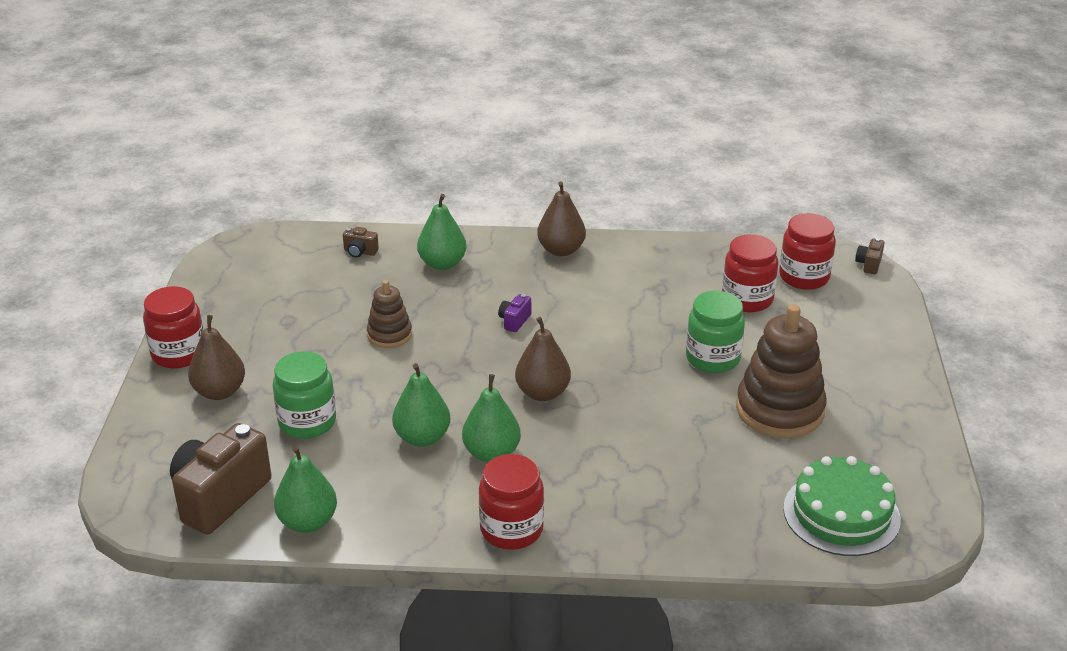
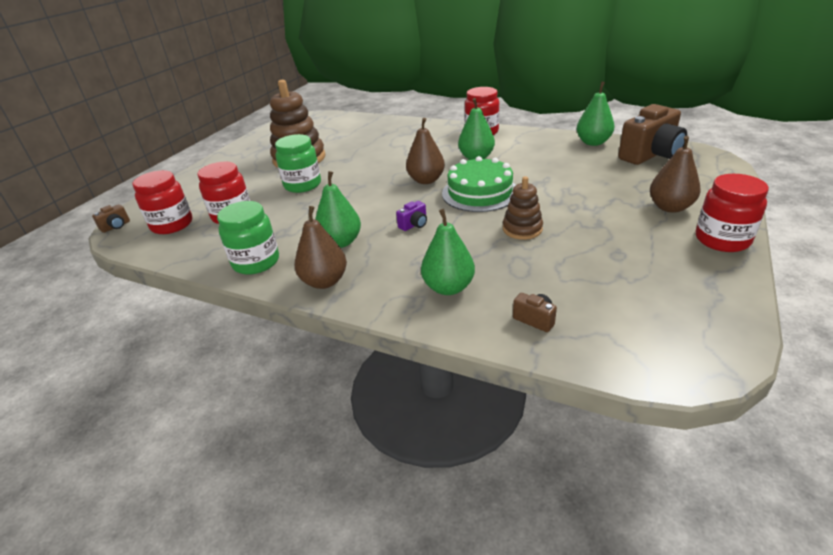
camera: 155 degrees left, 0 degrees up
green jar [273,351,336,439] -> green jar moved to [217,201,279,275]
green pear [392,363,450,447] -> green pear moved to [315,171,361,248]
green cake [783,456,901,556] -> green cake moved to [442,156,516,212]

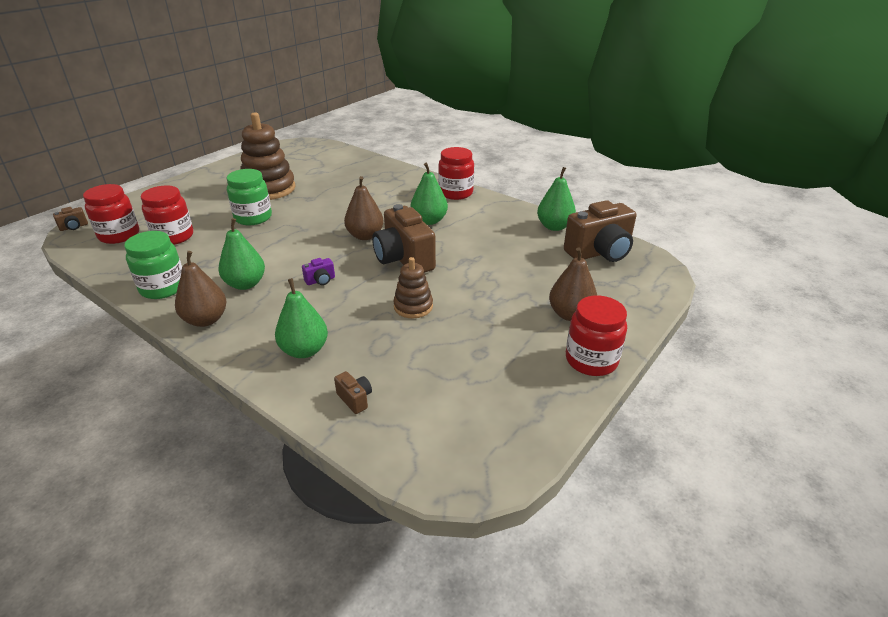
camera: 10 degrees right, 0 degrees up
green cake [442,156,516,212] -> brown camera [372,204,436,273]

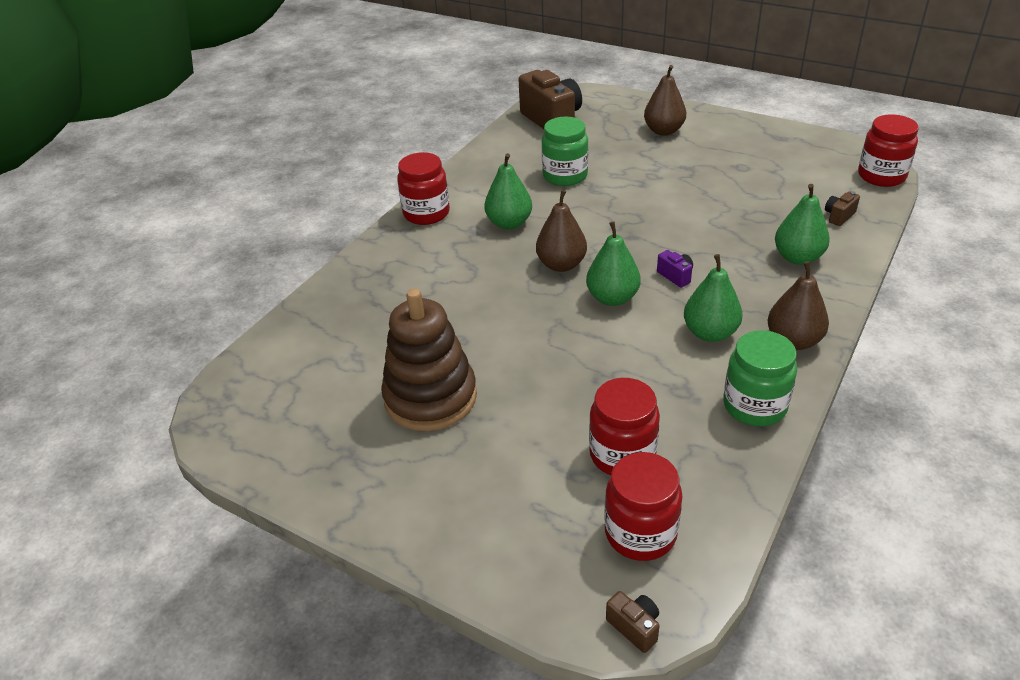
camera: 95 degrees left, 5 degrees up
green jar [226,169,272,225] -> green jar moved to [542,117,588,186]
brown camera [372,204,436,273] -> none
brown stacking toy [393,257,433,318] -> none
green pear [537,167,576,231] -> green pear moved to [586,221,641,306]
red jar [566,295,627,376] -> red jar moved to [858,114,919,187]

